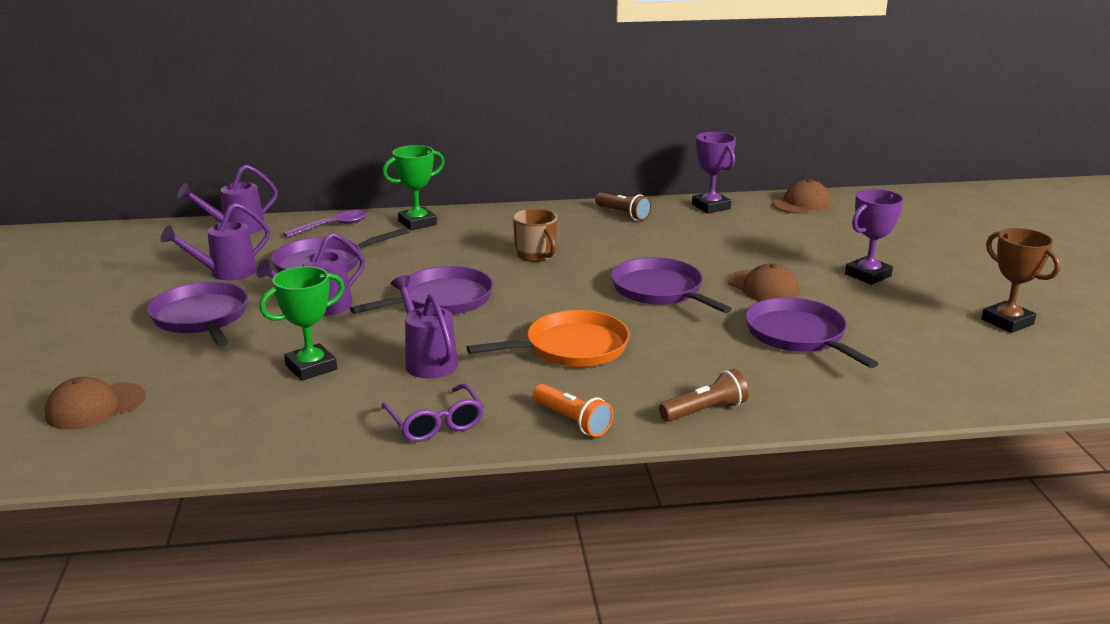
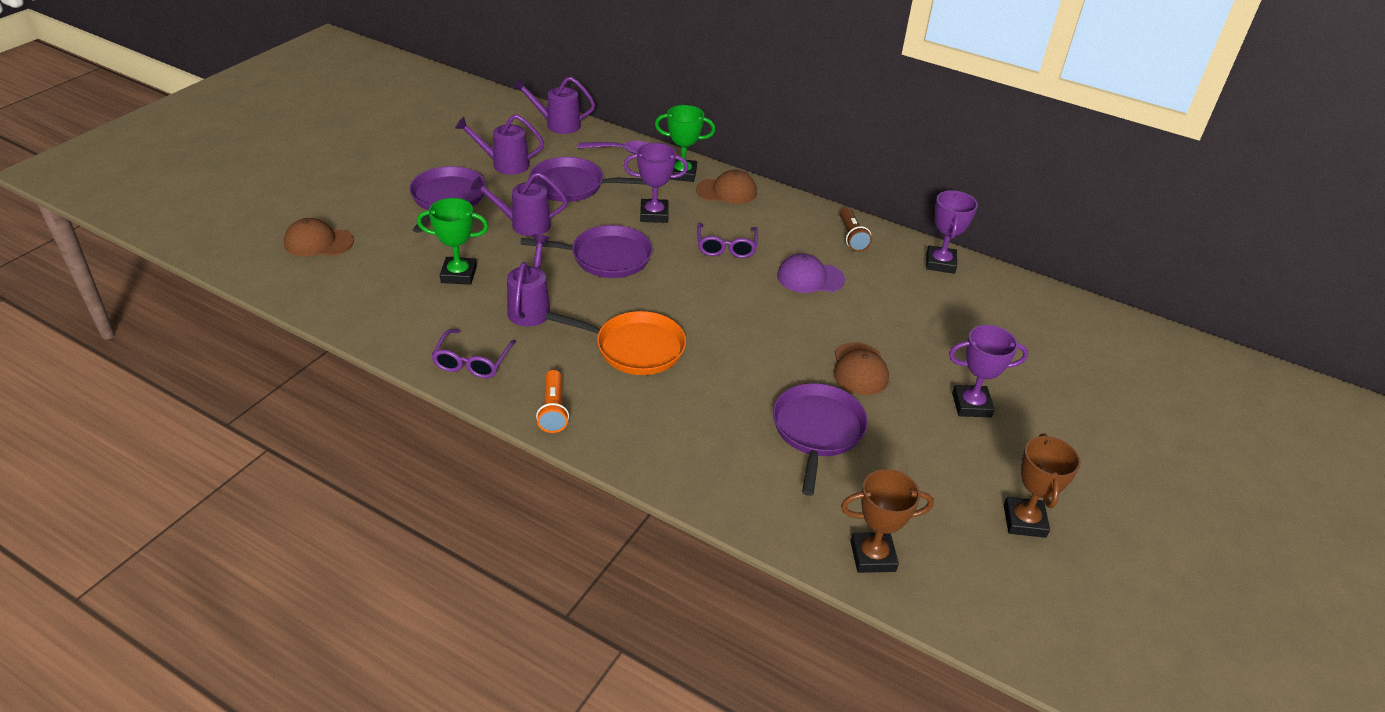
camera: 35 degrees right, 15 degrees up
brown mug [513,209,557,262] -> purple glasses [697,223,758,258]
purple pan [611,257,732,313] -> none
brown flashlight [659,369,749,422] -> none
brown cap [773,179,831,214] -> brown cap moved to [696,170,757,204]
none -> purple trophy [624,143,688,223]
none -> purple cap [777,254,845,293]
none -> brown trophy [841,469,934,573]

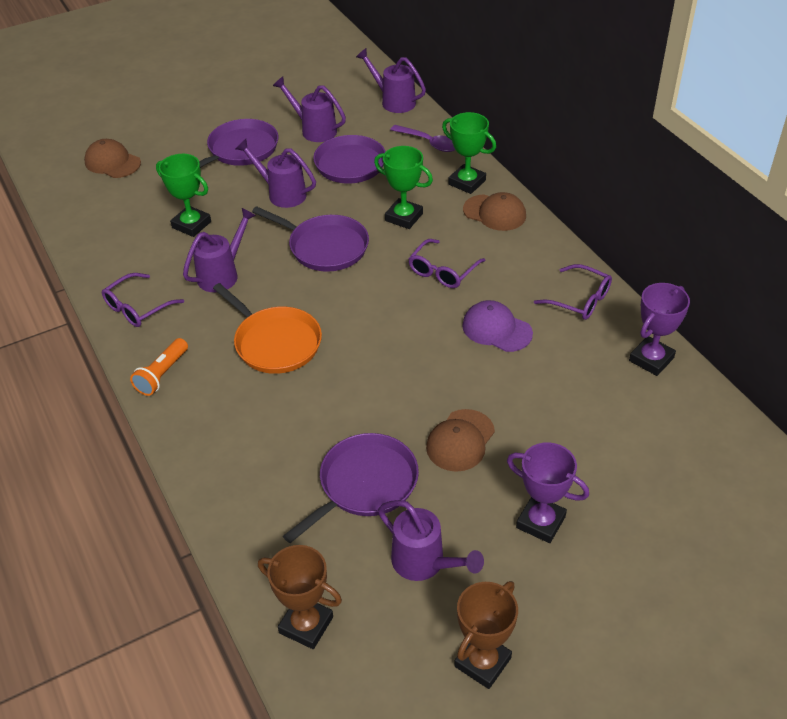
camera: 35 degrees right, 5 degrees up
purple trophy [624,143,688,223] -> green trophy [374,146,433,229]
brown flashlight [840,208,872,252] -> purple glasses [534,264,612,320]
none -> purple watering can [378,500,484,581]

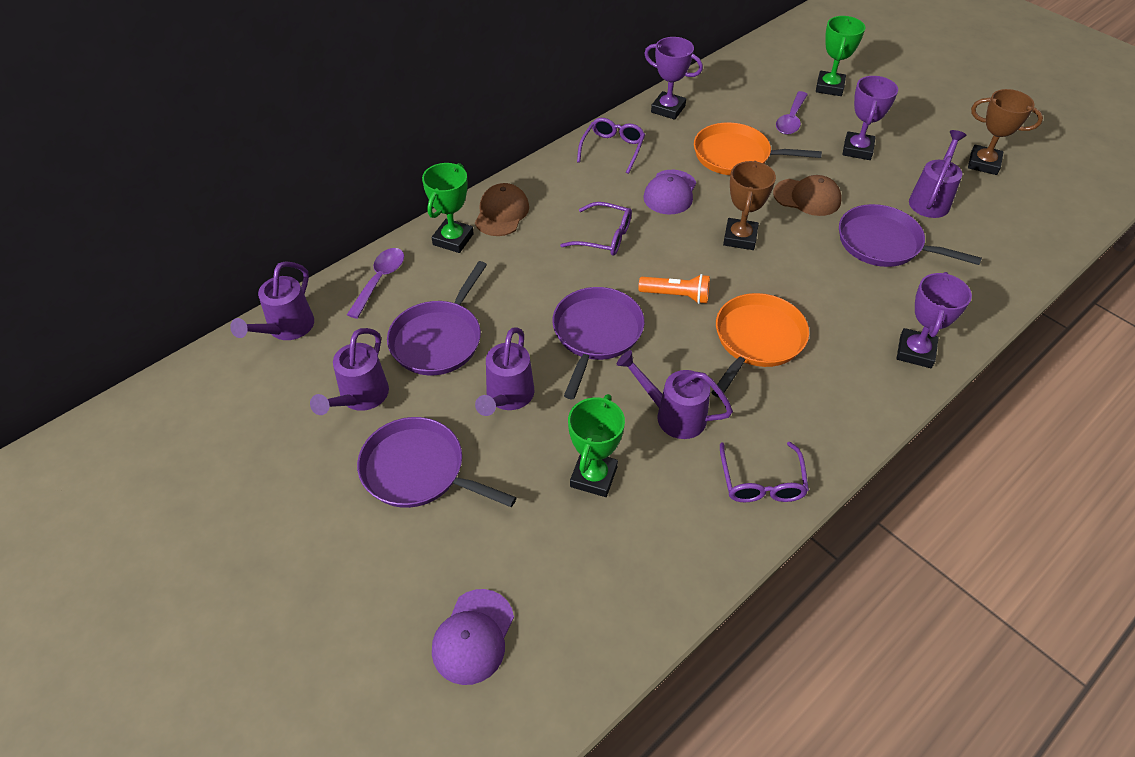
camera: 105 degrees left, 5 degrees up
brown cap [84,139,141,178] -> purple cap [432,589,514,685]
purple glasses [102,273,184,327] -> purple glasses turned 60 degrees clockwise [720,442,809,502]
orange flashlight [130,338,188,396] -> orange flashlight moved to [638,274,710,304]
brown trophy [258,545,342,649] -> brown trophy moved to [723,161,776,250]
green trophy [374,146,433,229] -> green trophy moved to [816,16,865,96]
none -> orange pan [694,122,822,175]
none -> purple spoon [776,91,808,135]
none -> purple trophy [897,272,972,368]

